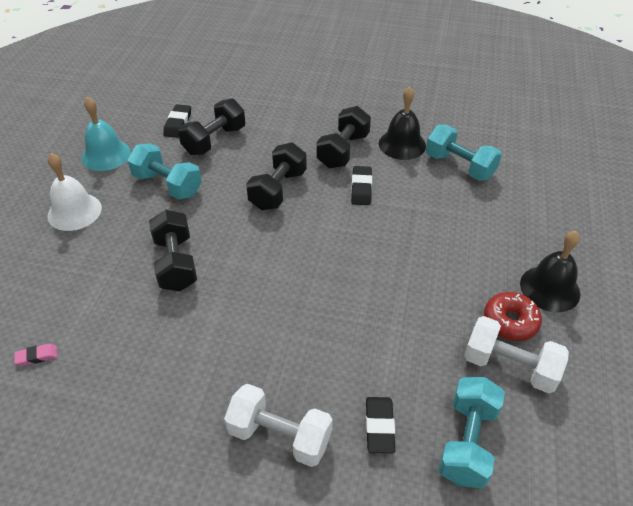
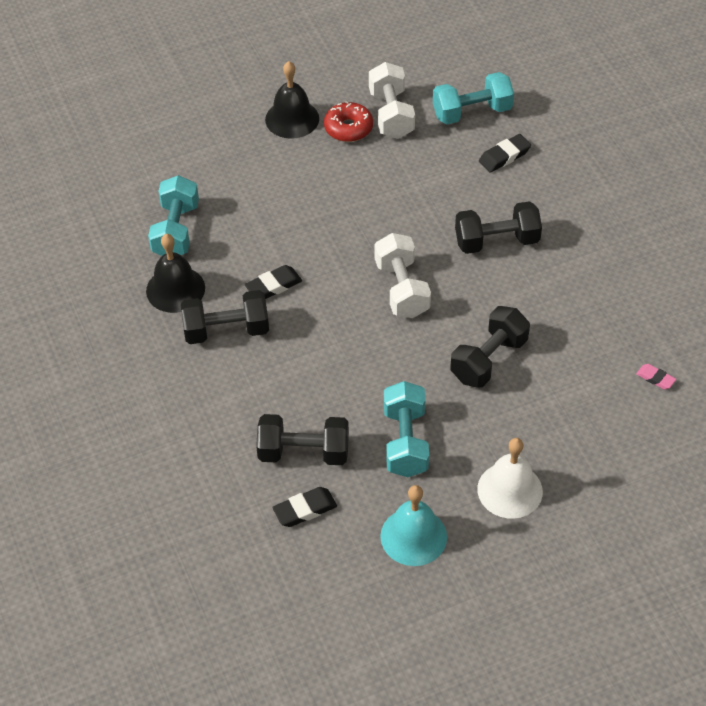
camera: 125 degrees left, 5 degrees up
white dumbbell [224,384,333,467] -> white dumbbell moved to [375,233,431,318]
black dumbbell [246,142,307,210] -> black dumbbell moved to [455,201,542,254]

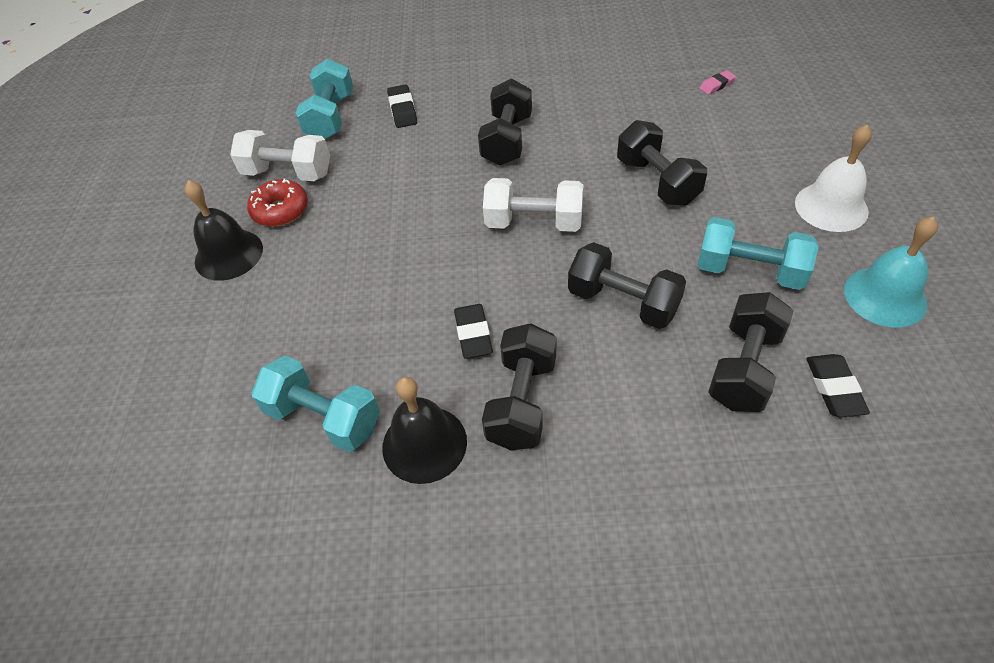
camera: 65 degrees left, 0 degrees up
none -> black dumbbell [568,242,686,329]

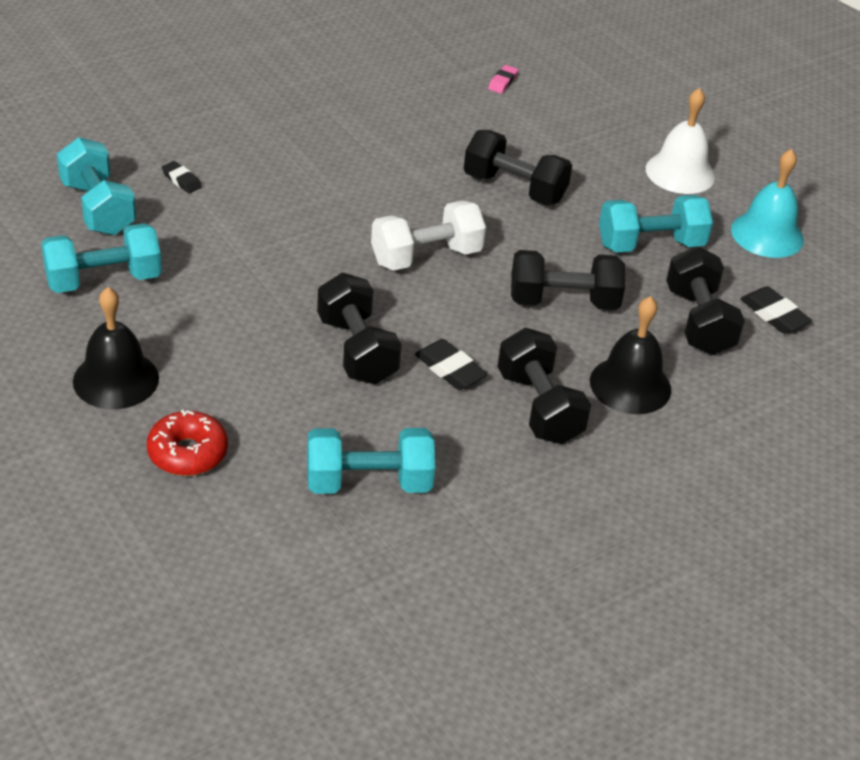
camera: 40 degrees left, 10 degrees down
white dumbbell [230,130,330,181] -> turquoise dumbbell [41,223,162,293]
red donut [247,178,308,227] -> red donut moved to [147,410,228,476]
black bell [382,377,467,484] -> black bell moved to [590,296,671,414]
black eraser [387,84,417,128] -> black eraser [162,161,202,193], size x0.65
black dumbbell [478,78,532,166] -> black dumbbell moved to [317,273,402,385]

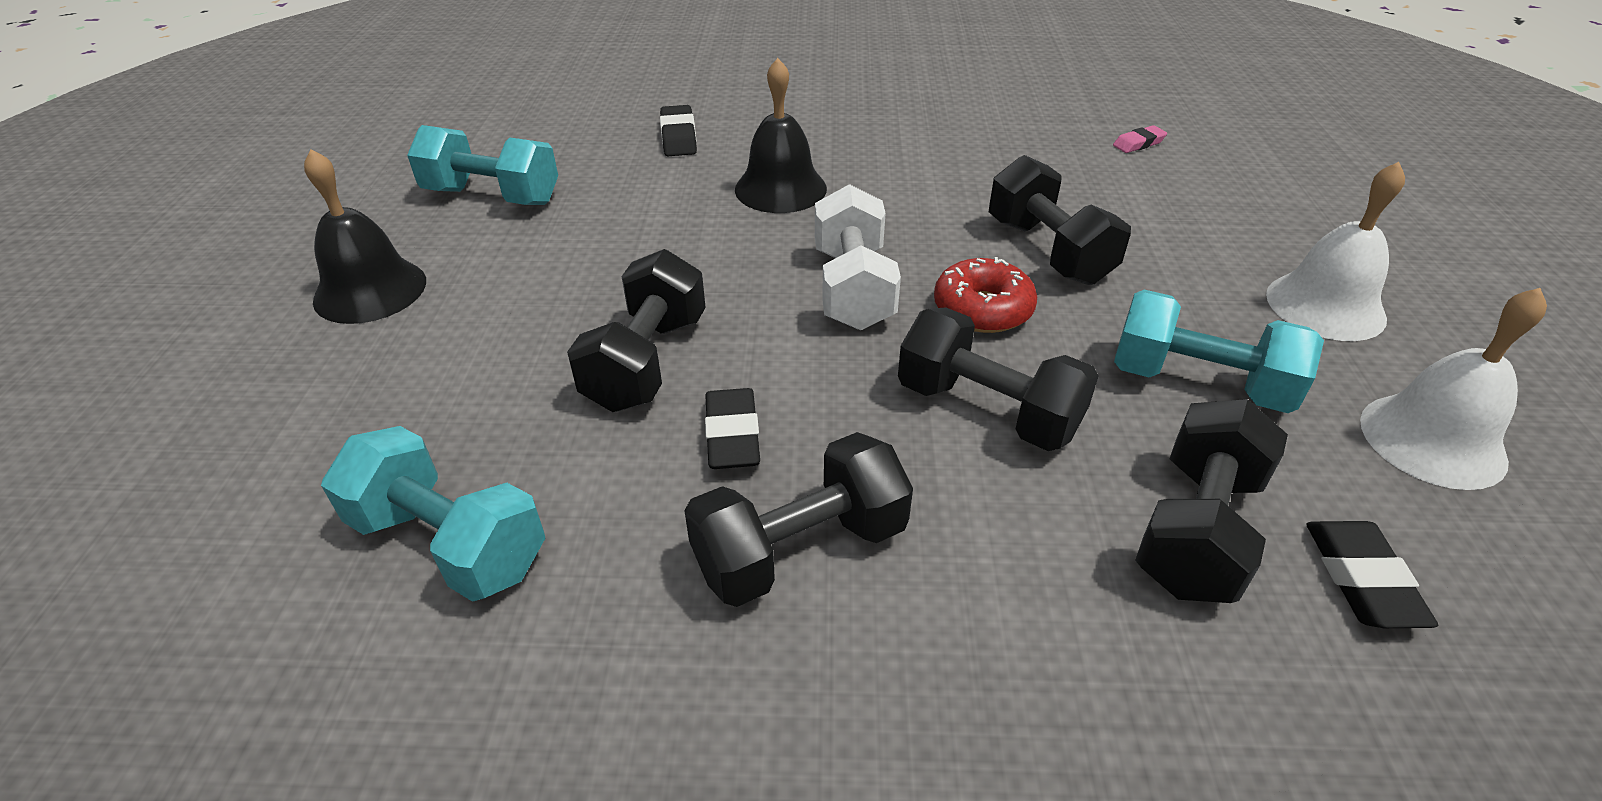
camera: 40 degrees right, 0 degrees up
turquoise dumbbell [57,137,136,235] -> none
red donut [147,410,228,476] -> red donut moved to [934,257,1037,333]
black eraser [162,161,202,193] -> black eraser [660,105,697,156], size x1.55
white dumbbell [371,200,486,271] -> white dumbbell turned 75 degrees clockwise [815,184,901,330]
black dumbbell [498,328,591,444] -> black dumbbell turned 45 degrees clockwise [685,432,913,607]
black bell [590,296,671,414] -> black bell moved to [735,58,827,213]
turquoise bell [731,149,804,258] -> white bell [1360,288,1547,490]

